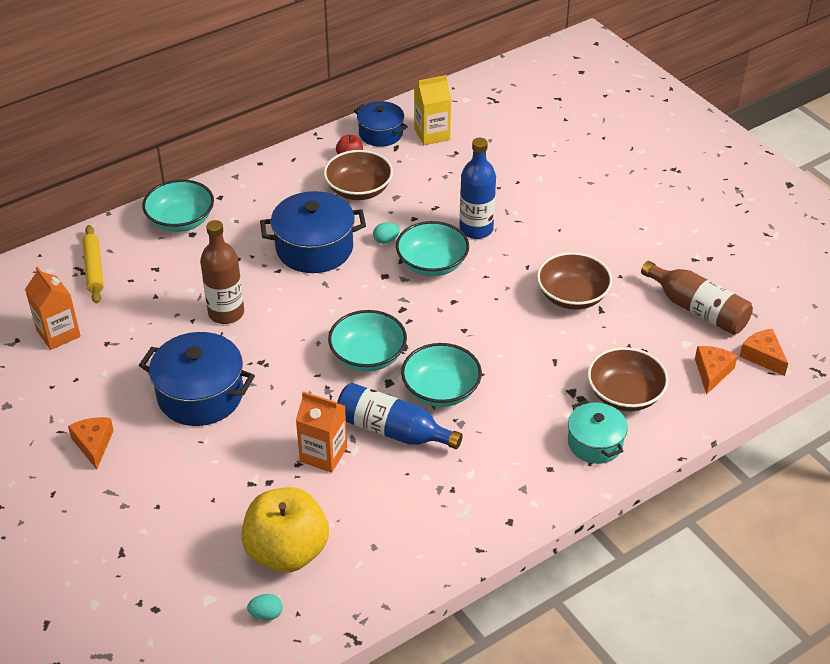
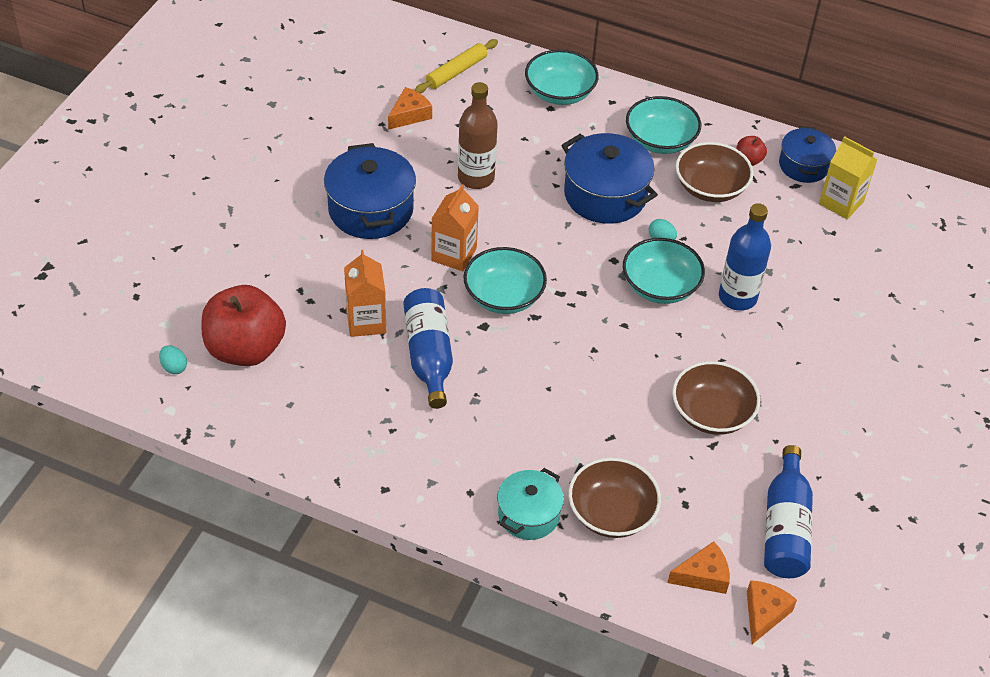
camera: 55 degrees right, 5 degrees up
orange carton [25,266,81,350] -> orange carton moved to [431,184,479,271]
orange cheese [68,417,114,469] -> orange cheese moved to [388,87,432,130]
yellow apple [241,487,329,573] -> red apple [202,285,286,366]
turquoise bowl [401,343,482,407] -> turquoise bowl moved to [626,96,701,154]
brown bottle [641,261,753,335] -> blue bottle [764,445,813,578]

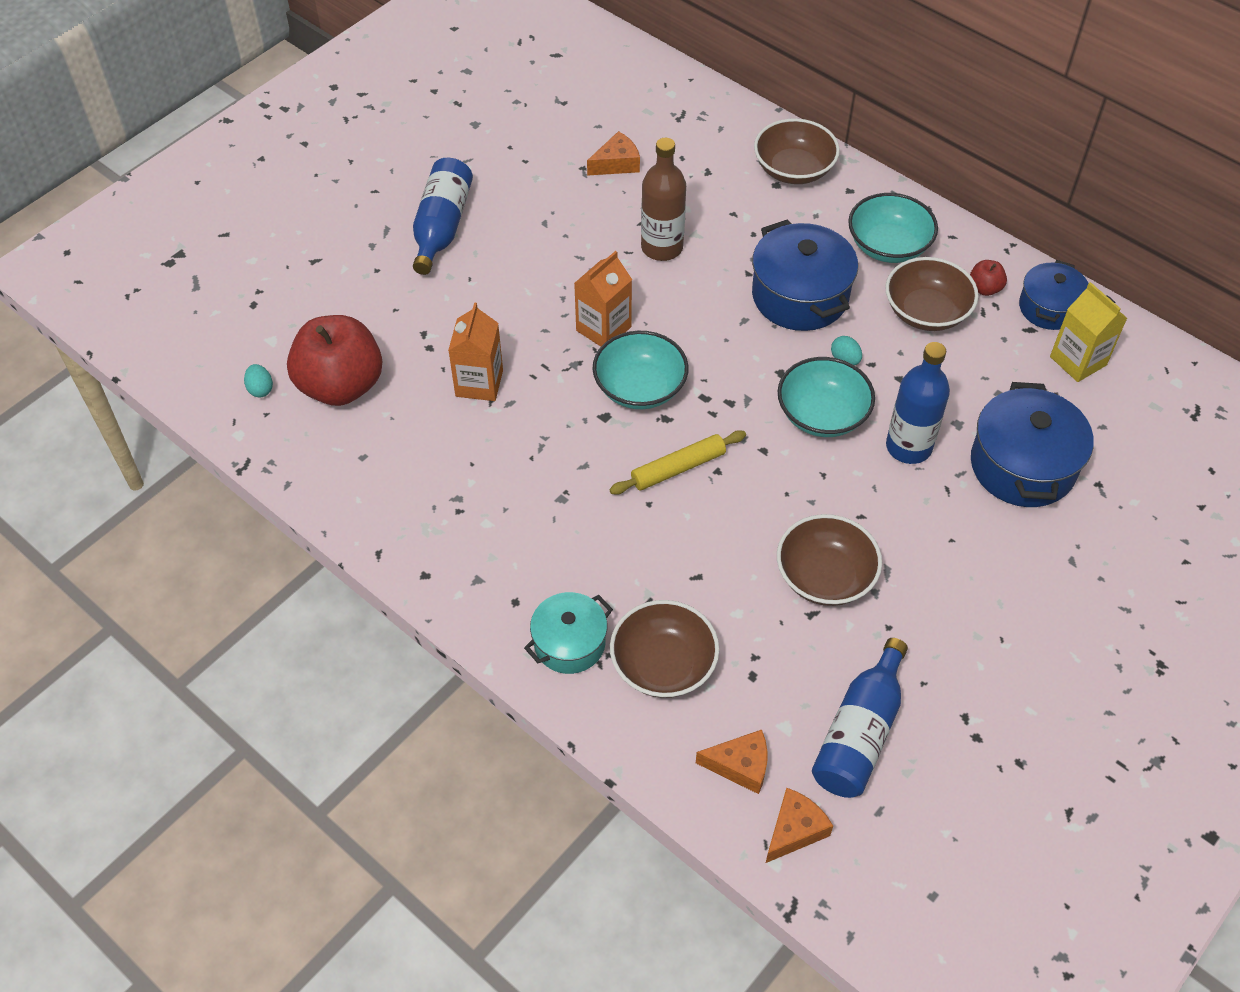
camera: 20 degrees right, 5 degrees up
blue pot [324,143,416,239] -> blue pot moved to [971,382,1094,507]
blue bottle [403,288,453,409] -> blue bottle moved to [413,158,473,275]
yellow rolling pin [415,39,498,93] -> yellow rolling pin moved to [609,430,746,495]
turquoise bowl [525,49,599,105] -> brown bowl [754,118,840,184]

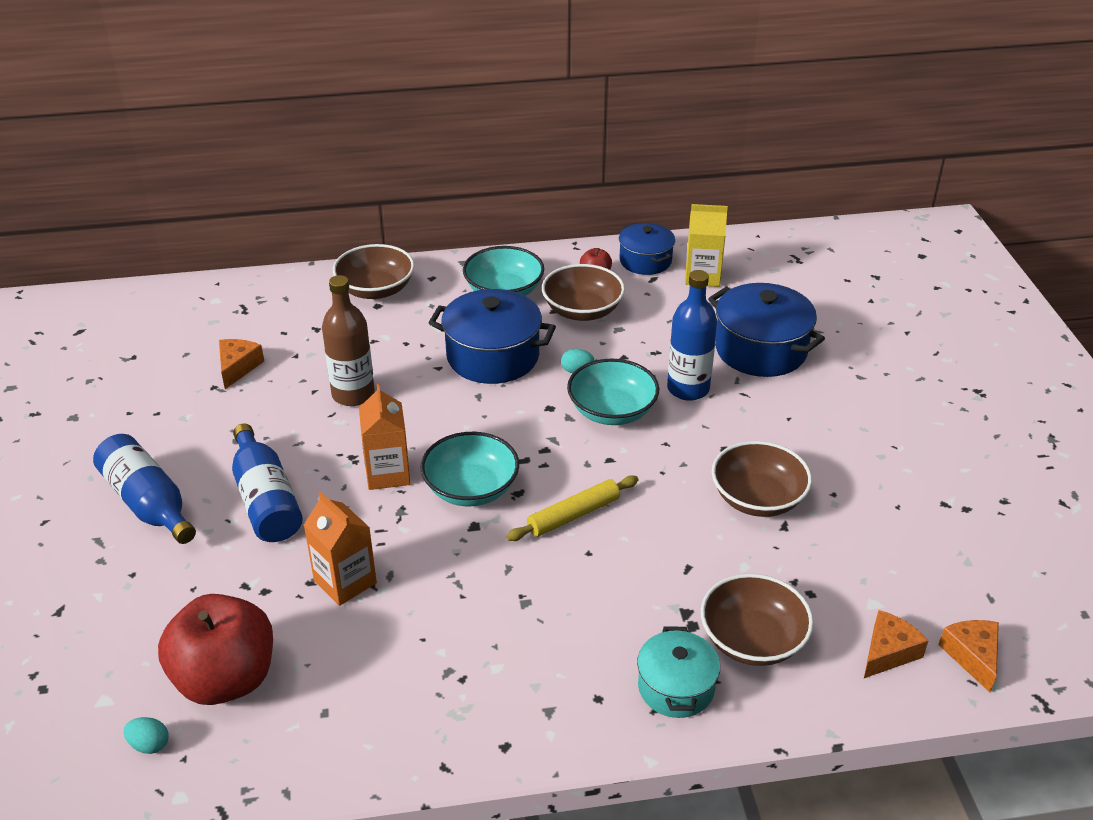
camera: 50 degrees left, 15 degrees down
yellow rolling pin [609,430,746,495] -> yellow rolling pin turned 45 degrees clockwise [506,476,639,541]
blue bottle [812,638,908,798] -> blue bottle moved to [232,423,303,542]

